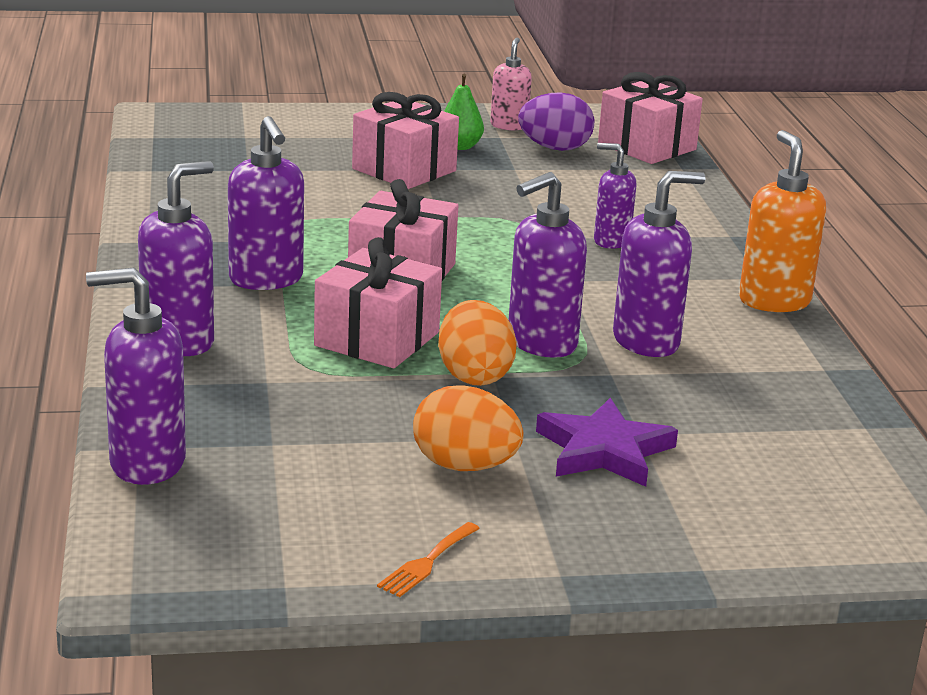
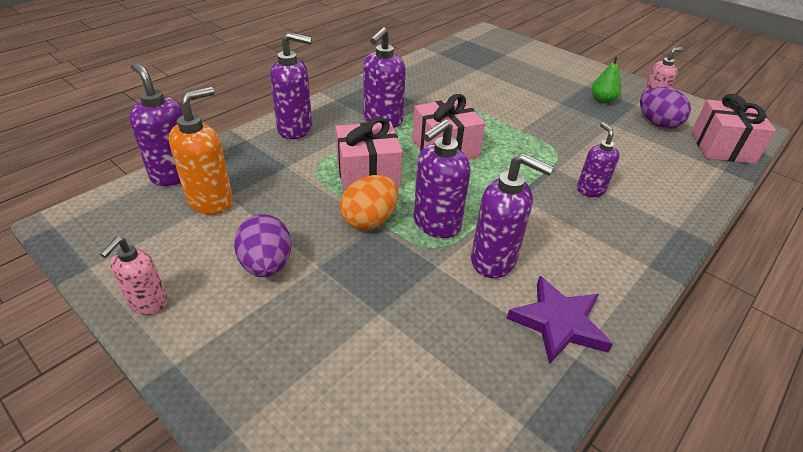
camera: 50 degrees right, 15 degrees up
pink gift [352,92,459,189] -> none
orange fork [377,522,480,597] -> pink soap dispenser [100,237,168,315]
orange egg [413,385,524,471] -> purple egg [234,214,292,277]
purple soap dispenser [509,172,587,358] -> purple soap dispenser turned 60 degrees counterclockwise [413,119,470,238]
purple star [536,398,678,487] -> purple star moved to [507,276,613,364]
orange soap dispenser [739,130,826,312] -> orange soap dispenser moved to [169,87,233,215]

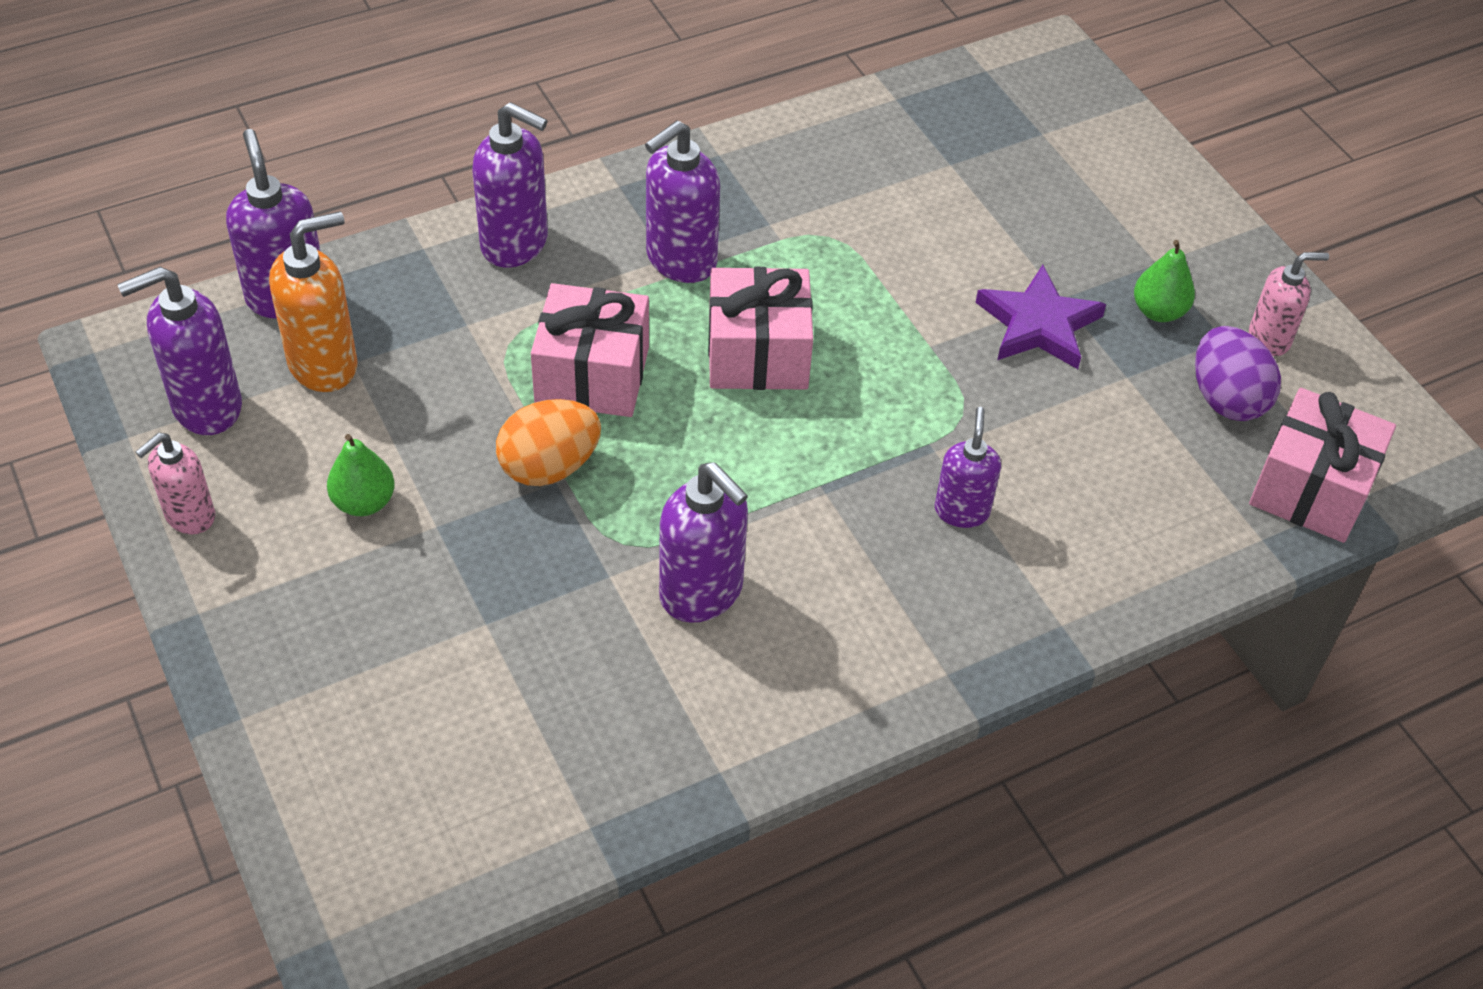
camera: 20 degrees right, 10 degrees up
purple egg [234,214,292,277] -> green pear [327,434,395,516]
purple soap dispenser [413,119,470,238] -> purple soap dispenser moved to [117,267,242,435]
purple star [507,276,613,364] -> purple star moved to [975,265,1106,369]

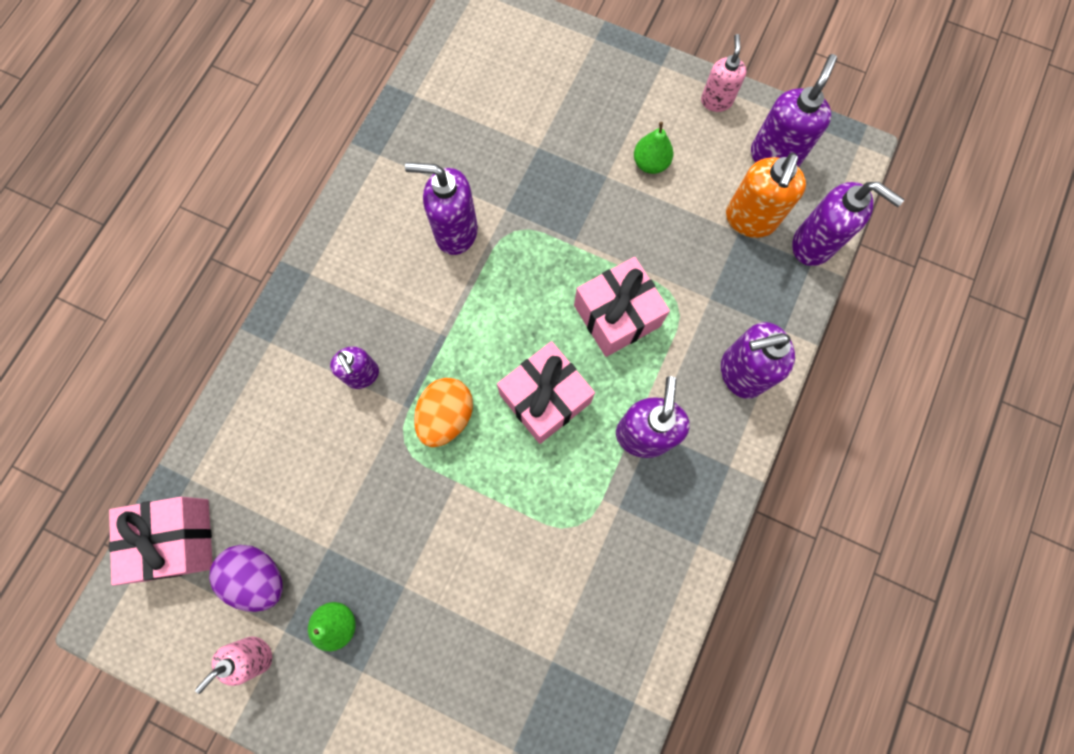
camera: 145 degrees right, 25 degrees up
orange egg [496,399,601,486] -> orange egg moved to [414,378,473,447]
purple star [975,265,1106,369] -> none

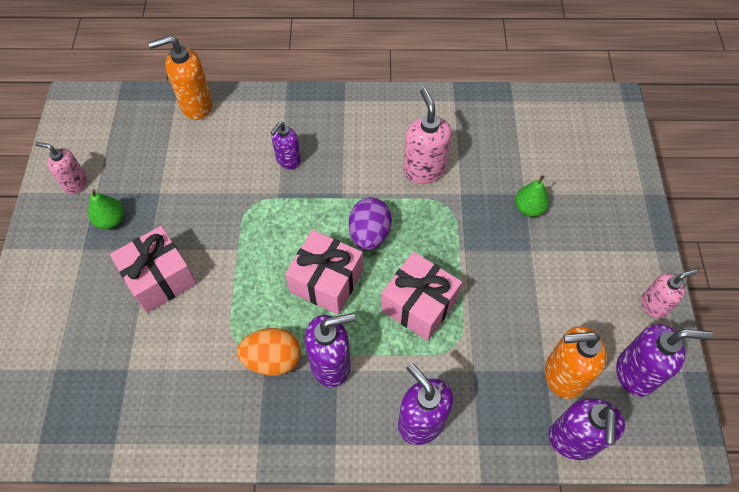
camera: 65 degrees right, 15 degrees down
pink gift [109,497,213,586] -> pink gift moved to [110,226,197,313]
purple egg [209,545,283,612] -> purple egg moved to [349,197,392,250]
purple soap dispenser [405,162,478,255] -> pink soap dispenser [403,88,452,184]
orange egg [414,378,473,447] -> orange egg moved to [237,328,301,376]
green pear [634,122,673,174] -> green pear moved to [515,175,549,217]
none -> orange soap dispenser [148,35,213,120]

